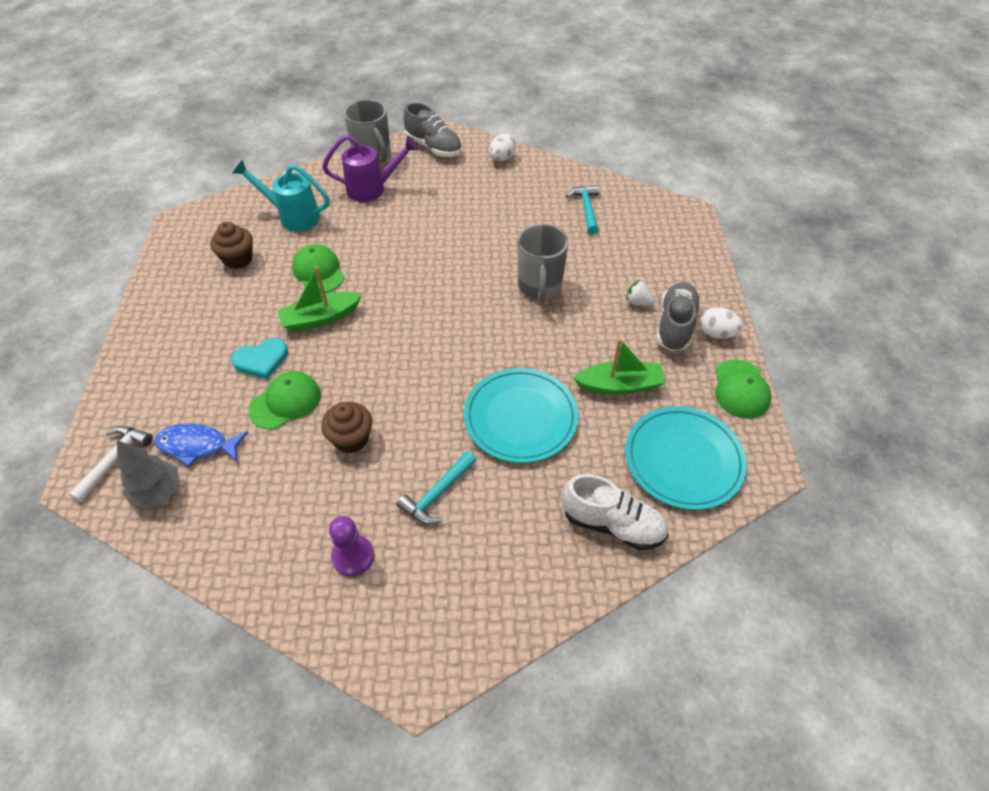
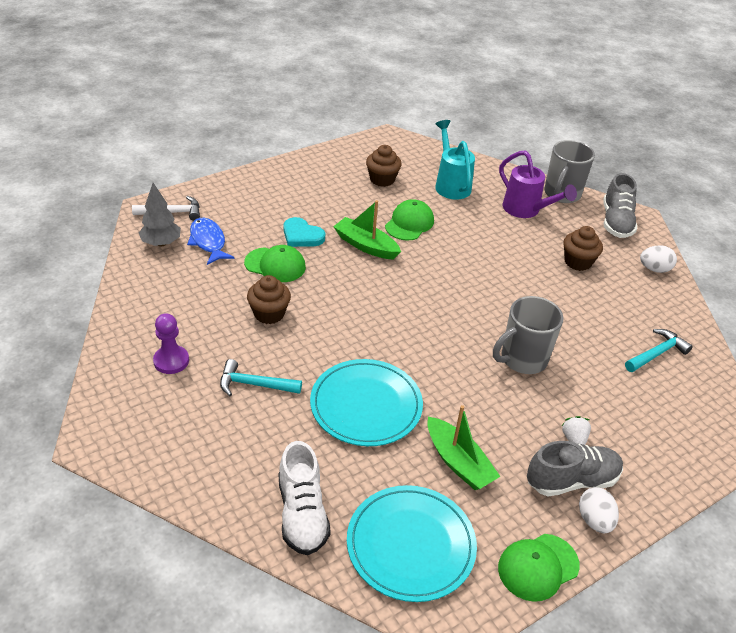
camera: 55 degrees right, 10 degrees down
none -> brown cupcake [563,226,603,271]

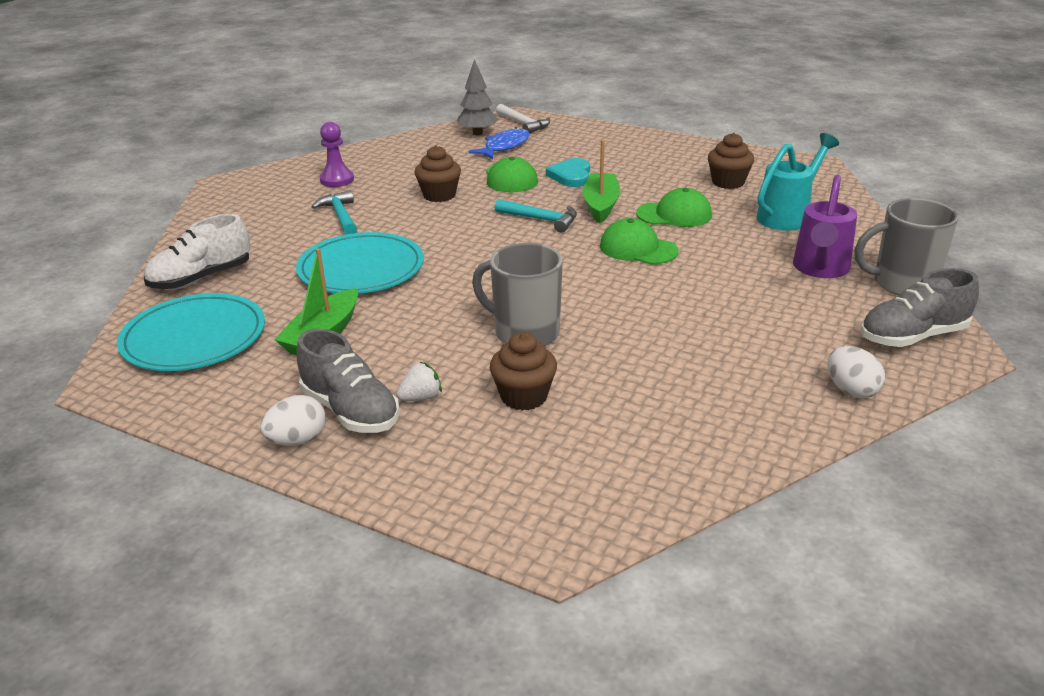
camera: 65 degrees right, 10 degrees down
green cap [498,534,580,602] -> green cap moved to [600,218,678,264]
brown cupcake [563,226,603,271] -> brown cupcake moved to [490,332,557,411]
turquoise hammer [625,329,693,372] -> turquoise hammer moved to [495,199,577,233]

